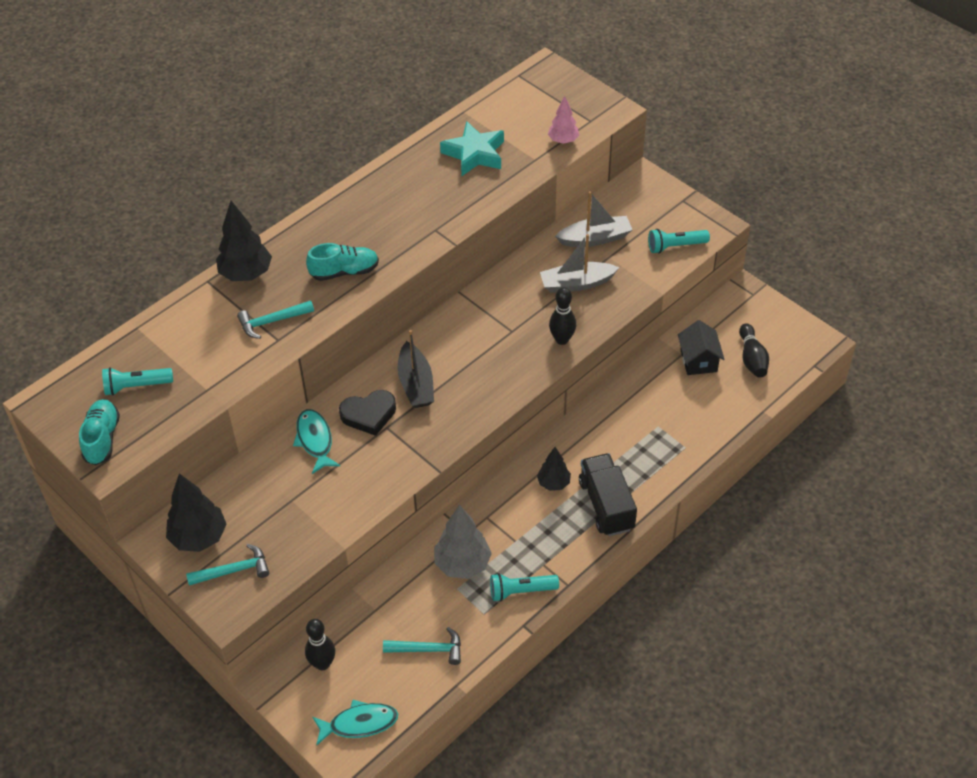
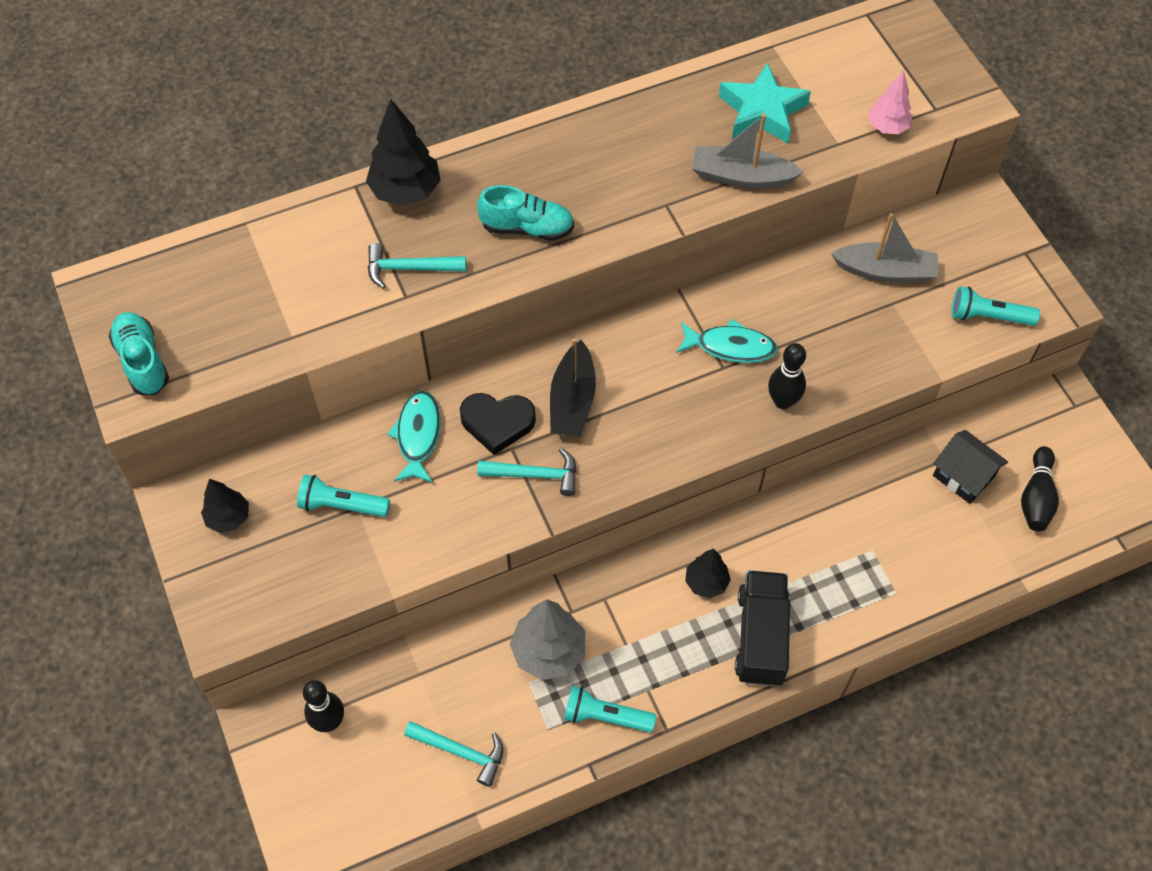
camera: 20 degrees right, 10 degrees up
turquoise shoe [79,399,120,465] -> turquoise shoe turned 45 degrees counterclockwise [109,312,169,395]
turquoise flashlight [102,367,173,396] -> turquoise flashlight moved to [297,475,390,517]
black tree [166,473,227,552] -> black tree [201,479,249,533], size x0.61
turquoise hammer [186,544,269,586] -> turquoise hammer moved to [477,448,576,496]
turquoise fish [312,700,398,746] -> turquoise fish moved to [676,319,778,363]
grey boat [540,234,619,293] -> grey boat moved to [692,114,803,188]
black house [678,320,725,375] -> black house turned 60 degrees counterclockwise [933,430,1008,504]

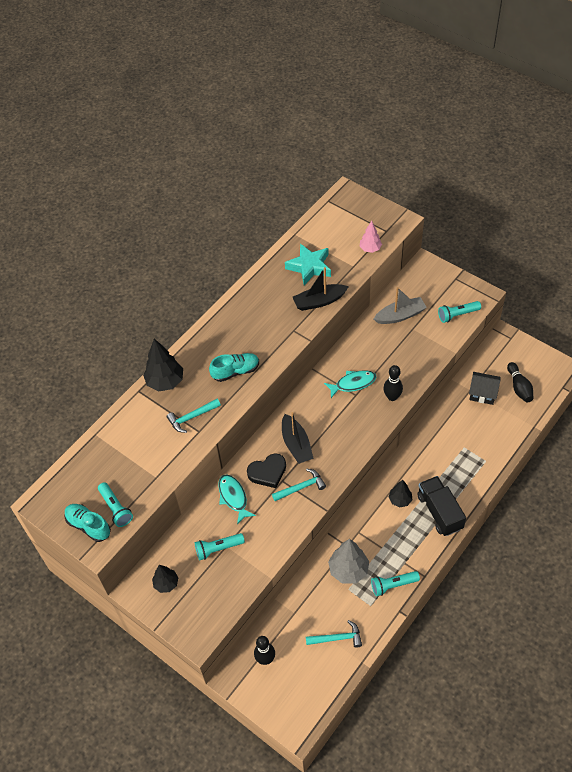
camera: 25 degrees left, 5 degrees down
grey boat [692,114,803,188] -> black boat [293,267,349,311]
none -> turquoise flashlight [98,482,133,527]

